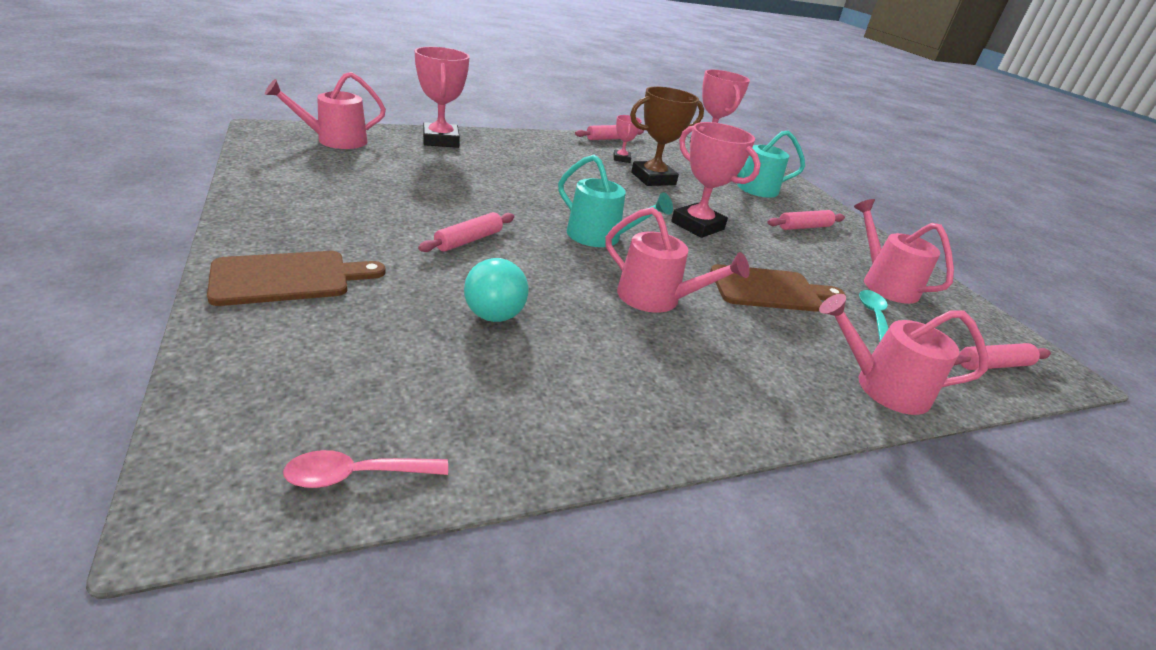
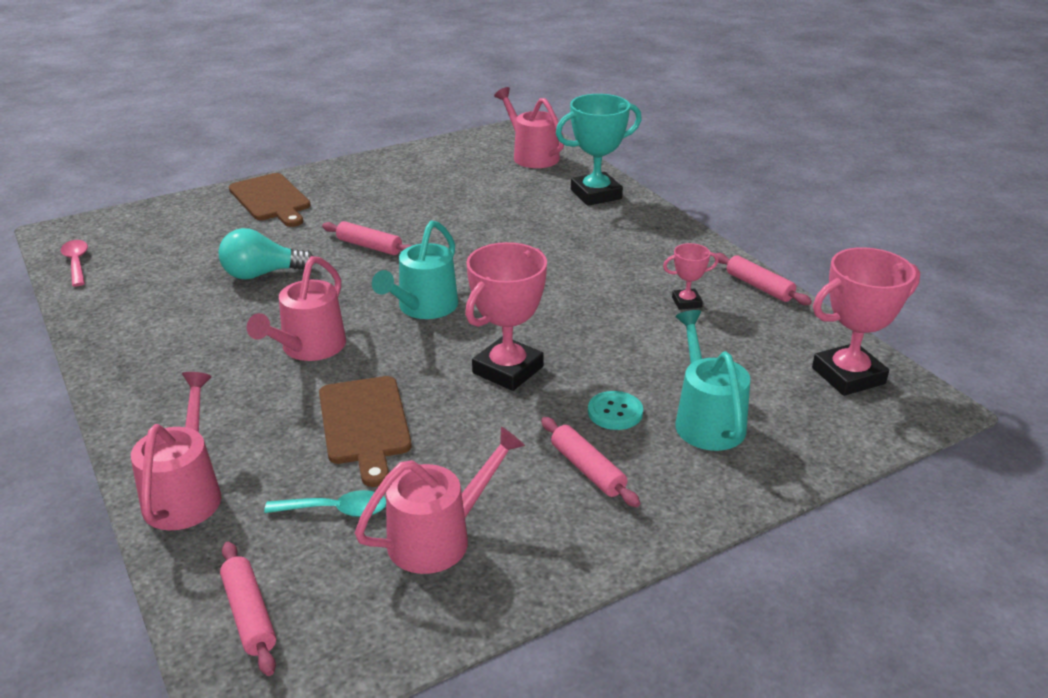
camera: 85 degrees right, 0 degrees up
pink trophy [414,47,470,148] -> turquoise trophy [556,94,642,206]
brown trophy [630,87,704,186] -> none
none -> turquoise button [588,391,643,430]

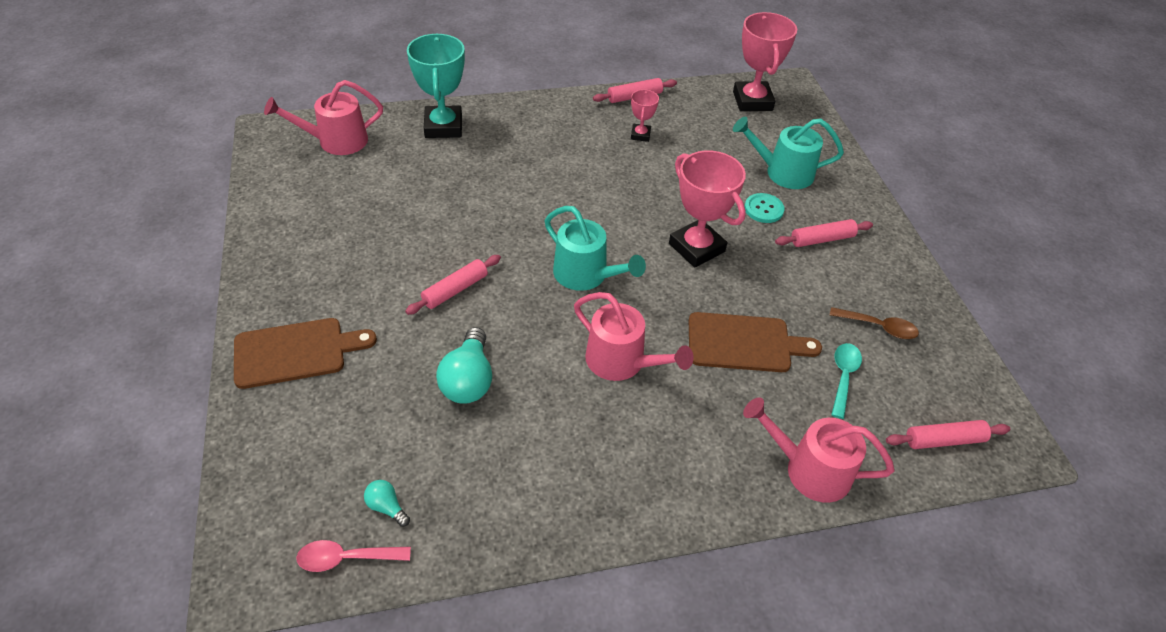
camera: 75 degrees left, 15 degrees up
pink watering can [355,426,525,574] -> brown spoon [830,307,919,339]
none -> turquoise light bulb [364,480,410,527]

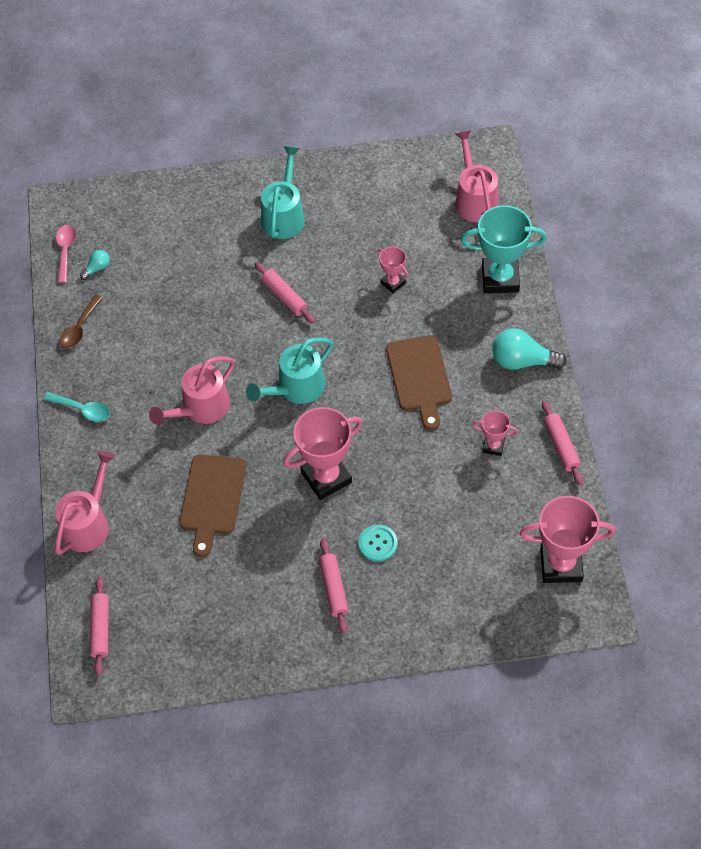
camera: 100 degrees right, 10 degrees up
brown cutting board [234,318,377,389] -> brown cutting board moved to [386,335,452,430]
turquoise light bulb [436,327,492,404] -> turquoise light bulb moved to [493,328,567,370]
turquoise watering can [733,117,844,189] -> turquoise watering can moved to [261,146,305,239]
brown spoon [830,307,919,339] -> brown spoon moved to [60,295,103,348]
turquoise spoon [831,343,862,419] -> turquoise spoon moved to [44,392,110,422]
none -> pink trophy [378,247,408,293]

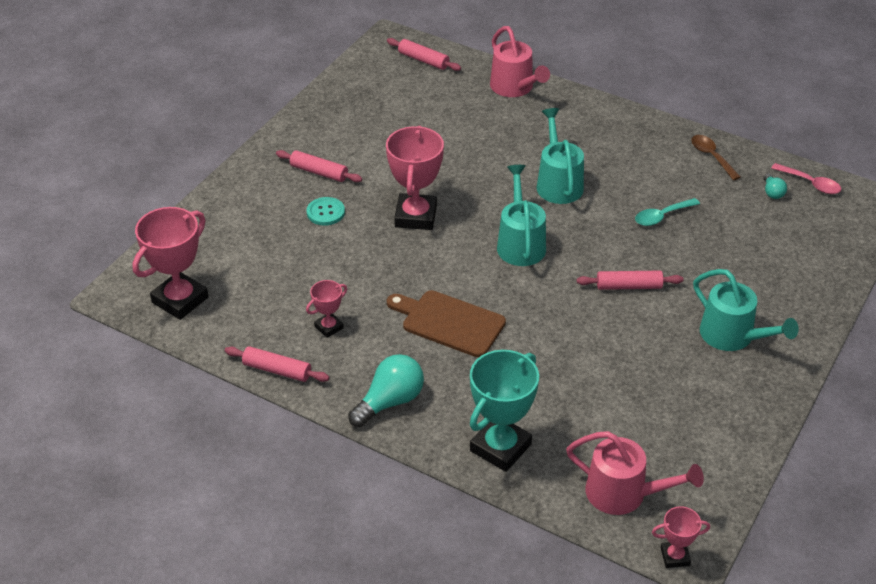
camera: 125 degrees right, 15 degrees down
turquoise spoon [44,392,110,422] -> turquoise spoon moved to [635,198,700,226]
pink watering can [149,356,235,425] -> turquoise watering can [537,108,584,204]
brown cutting board [179,454,246,557] -> none
pink trophy [378,247,408,293] -> pink trophy moved to [652,506,710,568]

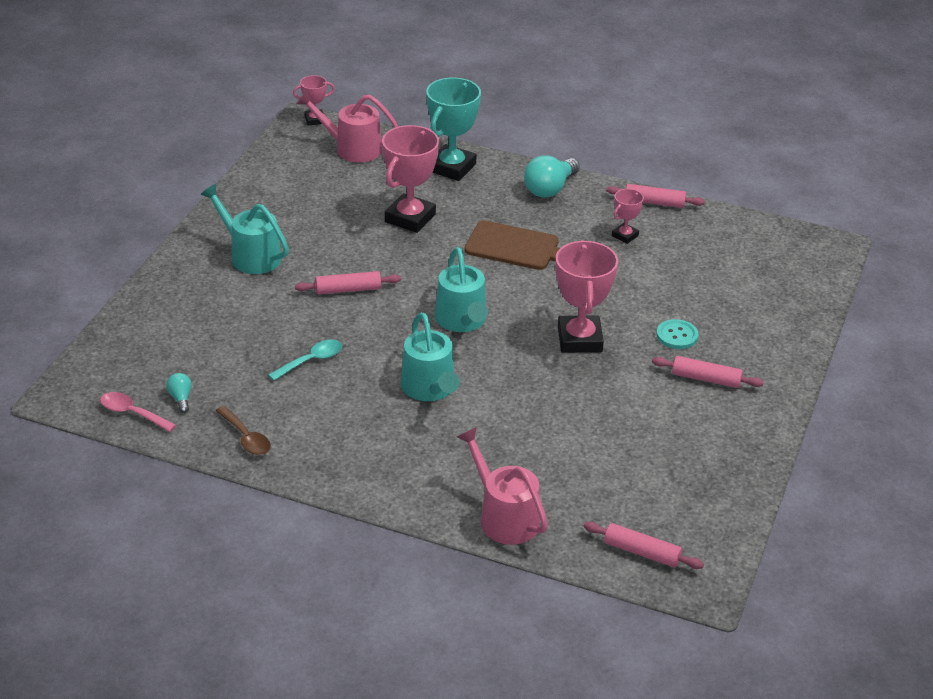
camera: 170 degrees right, 5 degrees down
pink trophy [132,207,209,320] -> pink trophy moved to [382,125,439,233]

